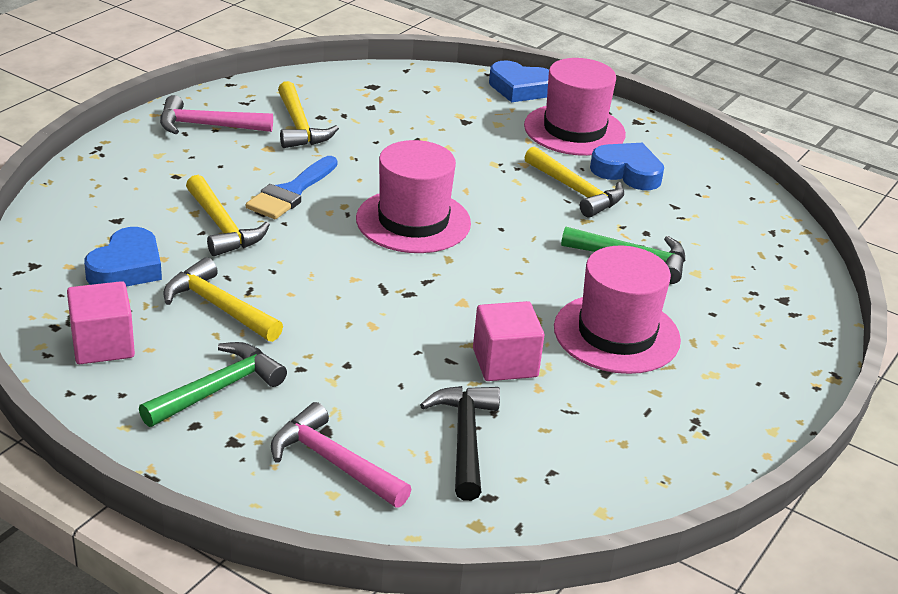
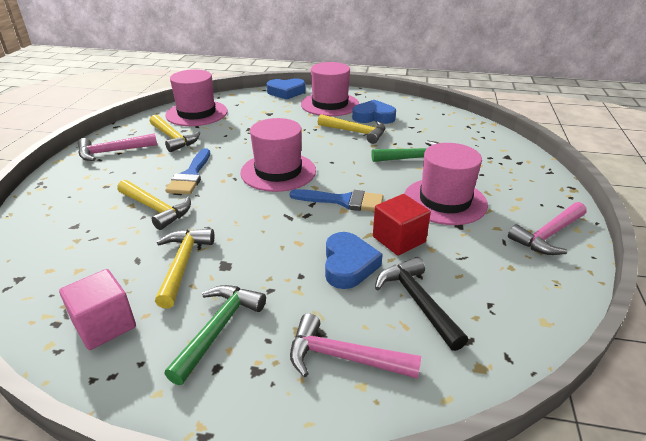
camera: 20 degrees left, 0 degrees up
blue heart [84,227,162,287] -> blue heart moved to [325,232,383,289]
yellow hammer [163,257,283,342] -> yellow hammer turned 75 degrees clockwise [155,229,214,308]
pink cube [473,301,544,381] -> red cube [373,194,431,256]
none -> pink hat [165,69,227,126]
none -> blue brush [290,189,383,211]
none -> pink hammer [508,202,586,255]

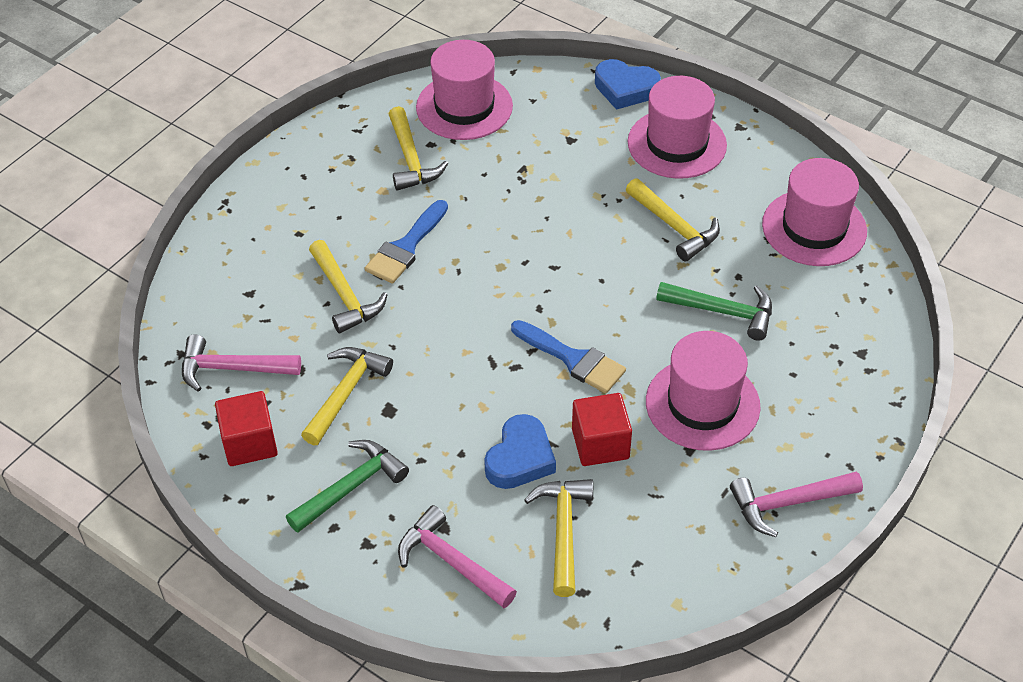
camera: 25 degrees right, 15 degrees up
pink cube [59,269,136,350] -> red cube [215,391,278,466]
pink hammer [78,133,157,161] -> pink hammer moved to [182,334,301,392]
pink hat [240,118,316,192] -> pink hat moved to [762,158,867,266]
blue heart [352,100,396,124] -> none
black hammer [375,257,468,351] -> yellow hammer [524,479,593,597]

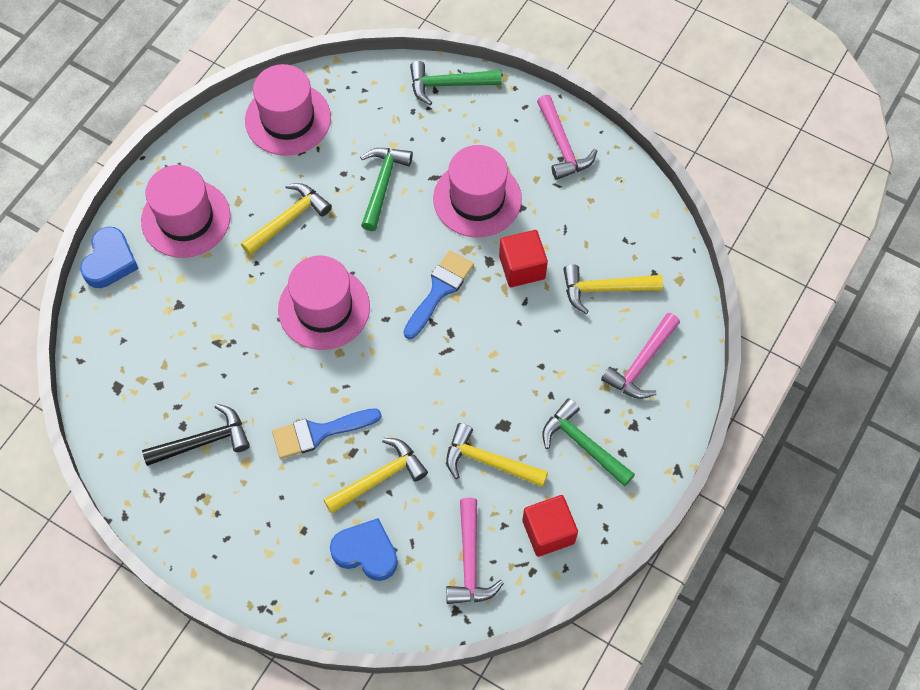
camera: 95 degrees left, 15 degrees up
blue brush [365,200,448,284] -> blue brush turned 135 degrees clockwise [272,408,381,459]
yellow hammer [389,106,448,191] -> black hammer [142,404,250,466]
pink hat [416,40,513,140] -> pink hat moved to [278,256,370,350]
blue heart [484,414,556,489] -> blue heart moved to [330,518,398,581]
none -> green hammer [410,61,502,105]

